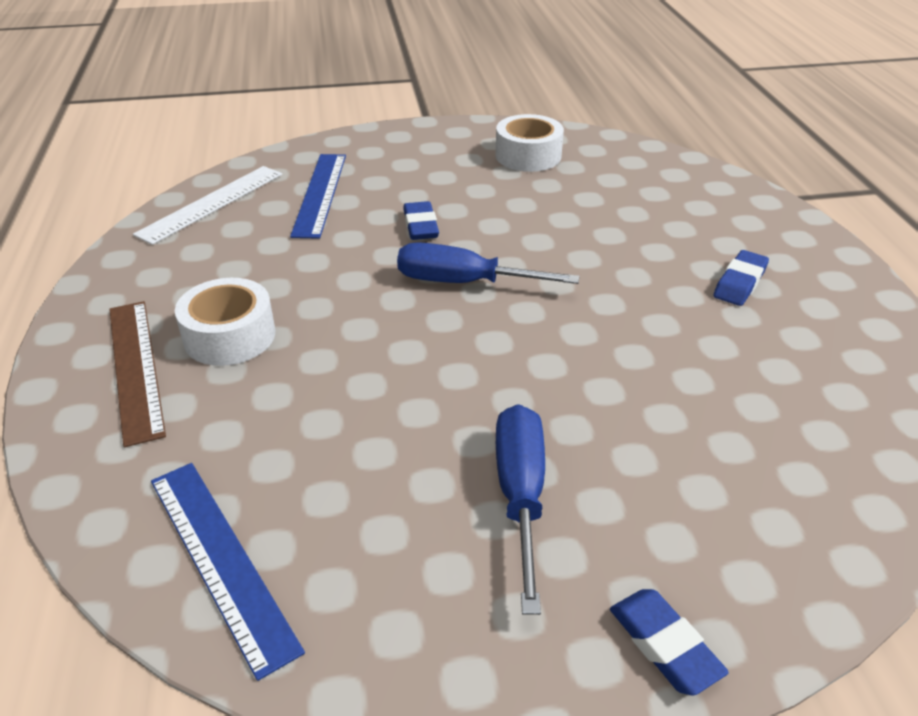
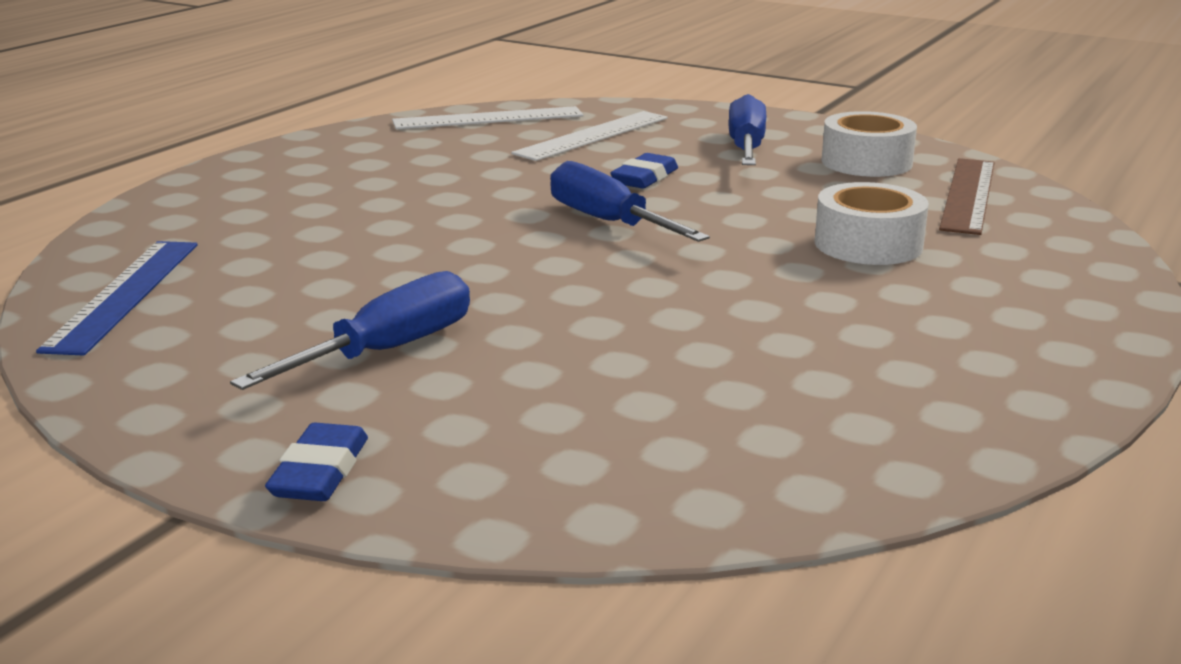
camera: 40 degrees right, 15 degrees down
brown ruler [109,301,166,447] -> brown ruler moved to [939,158,994,235]
white tape [175,278,275,366] -> white tape moved to [815,182,929,265]
blue ruler [290,154,346,239] -> white ruler [511,111,668,161]
blue eraser [714,250,769,306] -> none
none -> blue screwdriver [728,94,766,165]

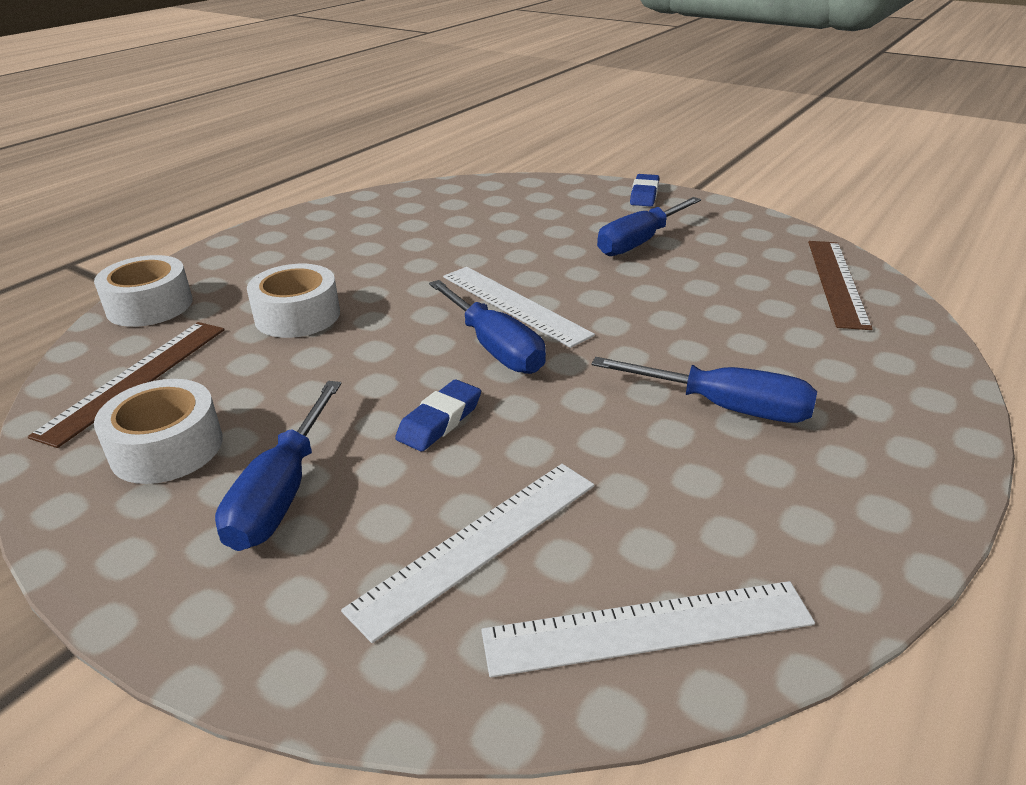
camera: 175 degrees left, 10 degrees up
blue ruler [36,241,198,356] -> brown ruler [808,241,873,330]
none -> white tape [94,255,193,327]
none -> white ruler [443,267,595,348]
none -> blue screwdriver [591,357,817,423]

